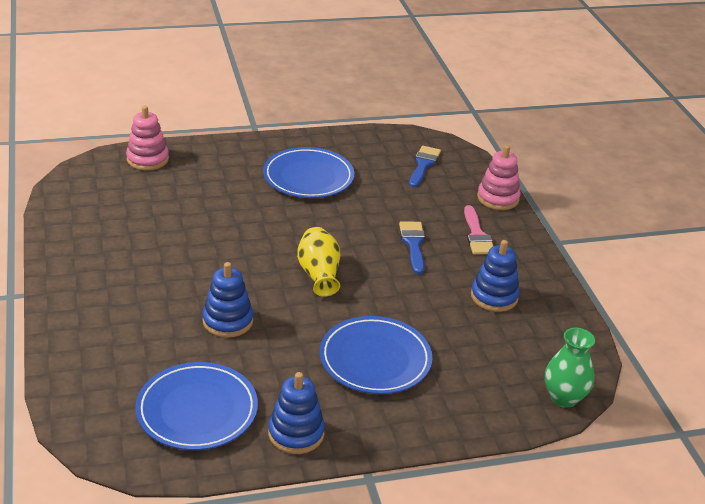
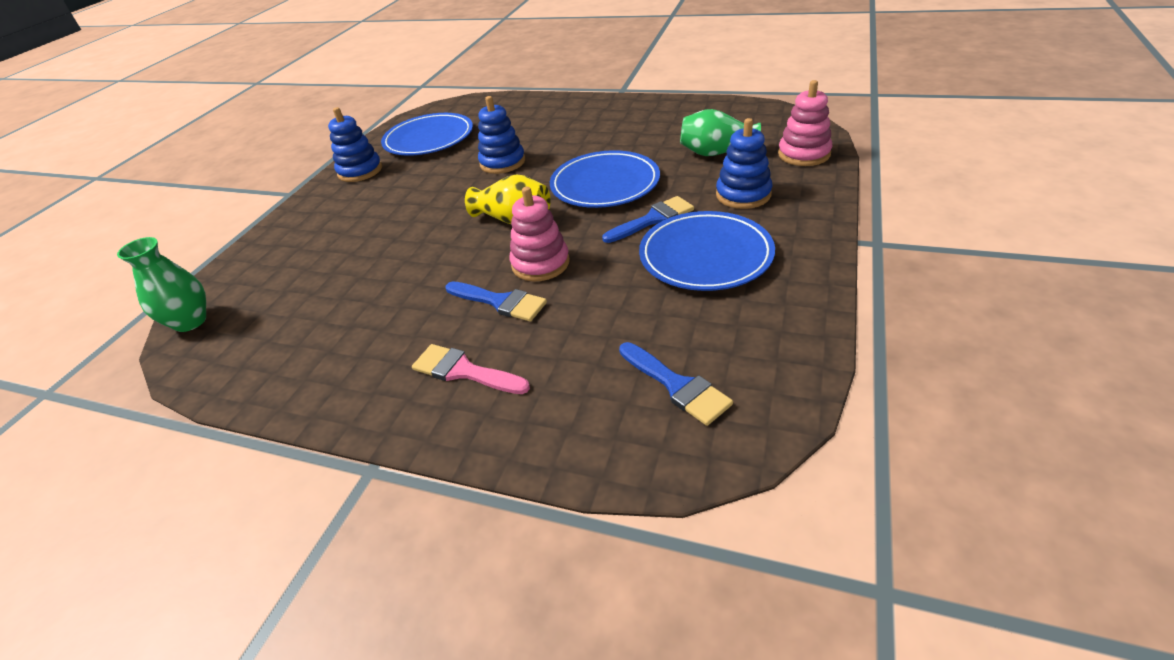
camera: 130 degrees right, 5 degrees up
blue plate [320,316,432,394] -> blue plate moved to [550,150,660,208]
blue stacking toy [471,240,520,312] -> blue stacking toy moved to [716,118,773,209]
pink stacking toy [477,145,521,210] -> pink stacking toy moved to [510,187,570,282]
none -> blue brush [602,196,694,243]
none -> green vase [680,109,761,156]

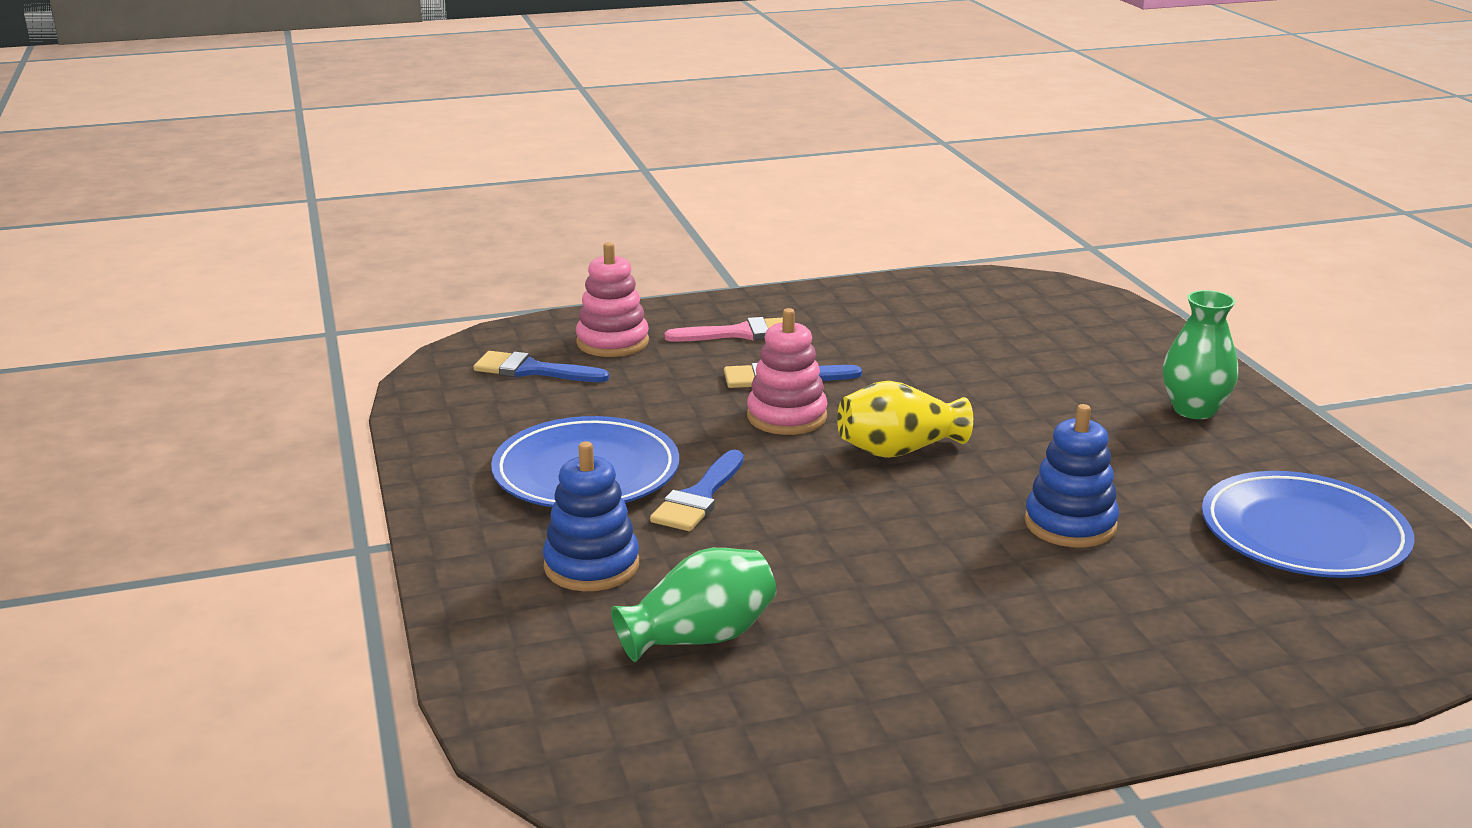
camera: 140 degrees right, 15 degrees down
green vase [117,237,206,332] -> green vase moved to [1162,290,1238,419]
blue stacking toy [328,107,382,182] -> none
blue plate [550,150,660,208] -> none
pink stacking toy [778,80,832,166] -> pink stacking toy moved to [576,242,649,357]

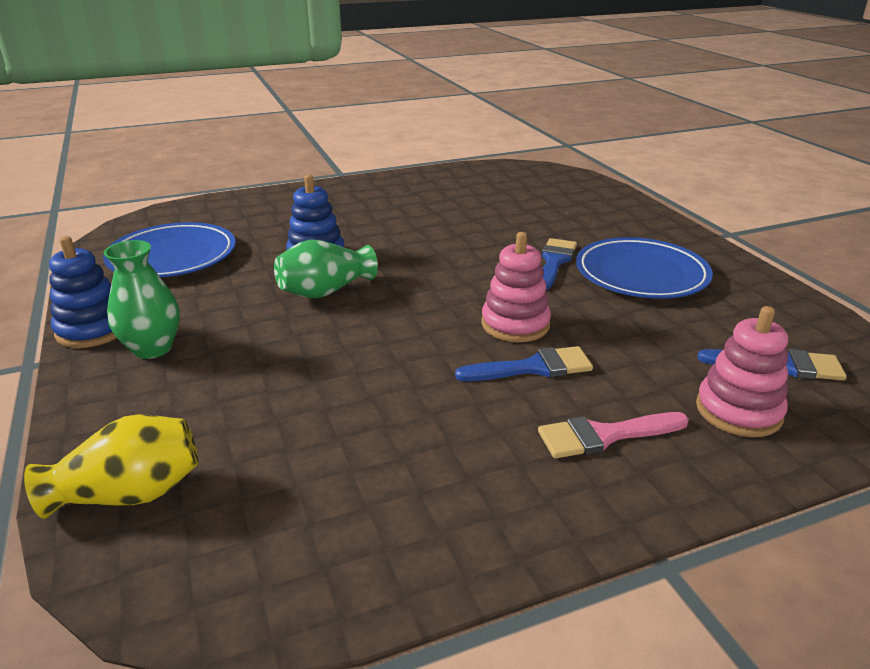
camera: 175 degrees right, 5 degrees up
blue stacking toy [543,441,639,591] -> blue stacking toy moved to [49,236,117,348]
green vase [611,548,777,662] -> green vase moved to [274,239,378,298]
yellow vase [837,381,973,458] -> yellow vase moved to [24,414,198,519]

